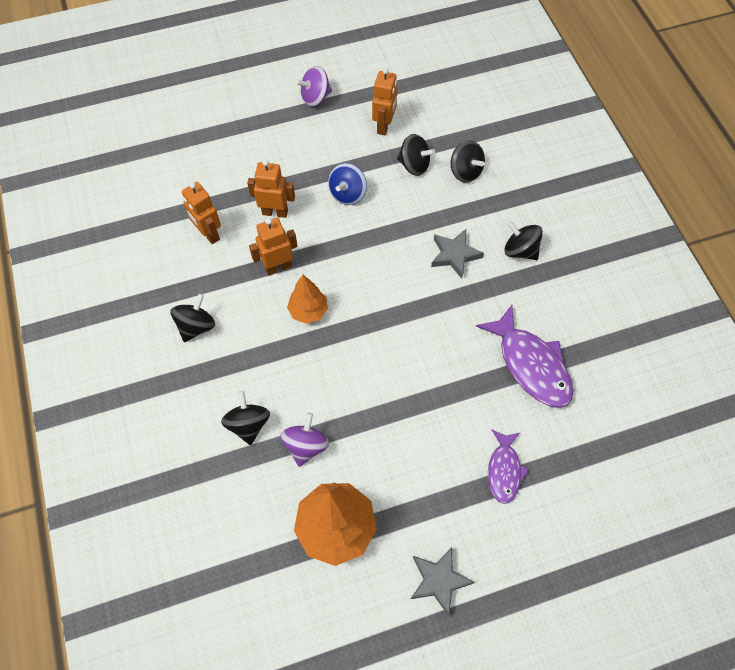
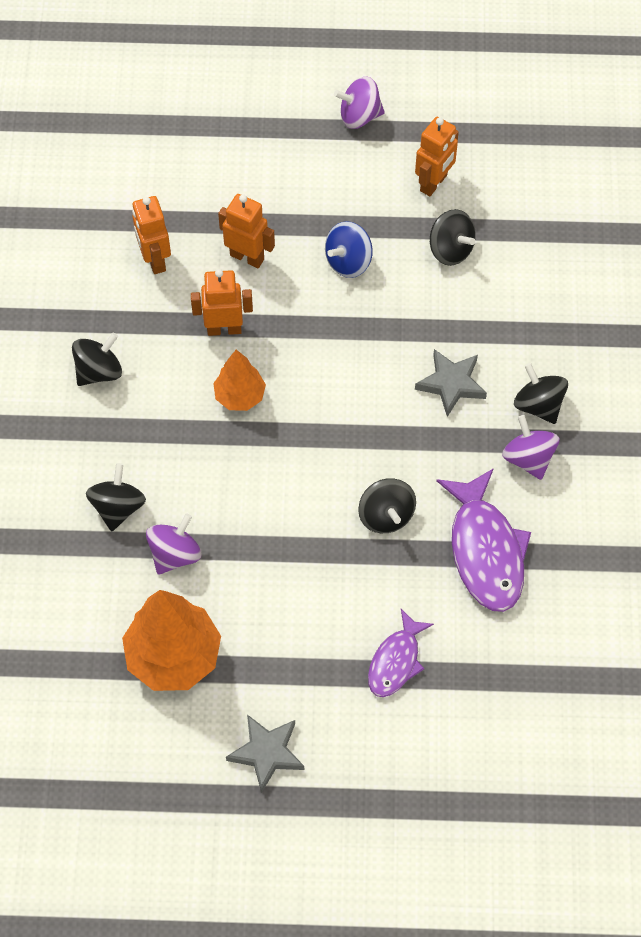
camera: 20 degrees right, 0 degrees up
black spinning top [451,140,485,183] -> black spinning top moved to [358,478,416,533]
none -> purple spinning top [502,415,560,480]

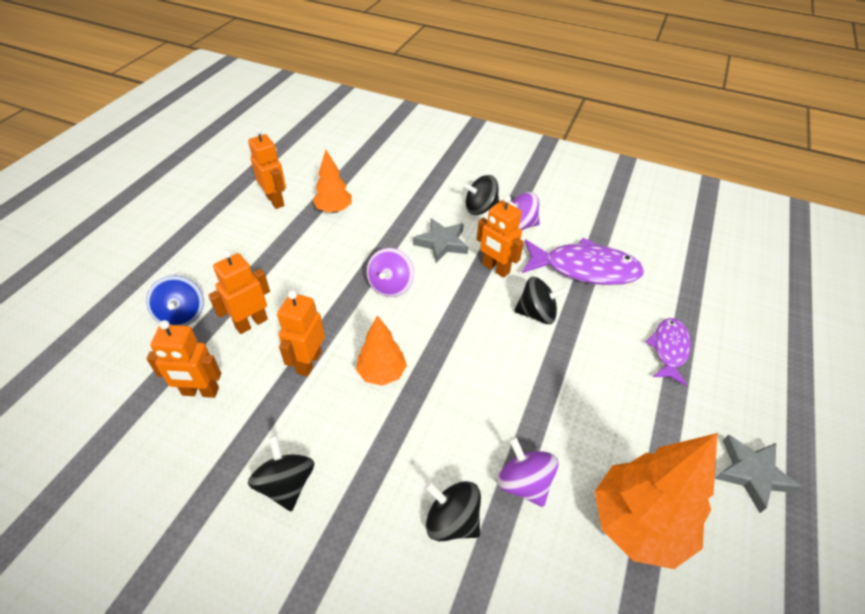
camera: 70 degrees left, 15 degrees down
blue spinning top [325,221,373,278] -> blue spinning top moved to [146,276,204,326]
purple spinning top [334,77,385,129] -> purple spinning top moved to [366,248,414,297]
purple fish [368,609,434,697] -> purple fish turned 120 degrees counterclockwise [646,318,691,386]
black spinning top [430,209,476,266] -> orange tree [313,150,352,213]
none -> orange robot [477,195,524,278]

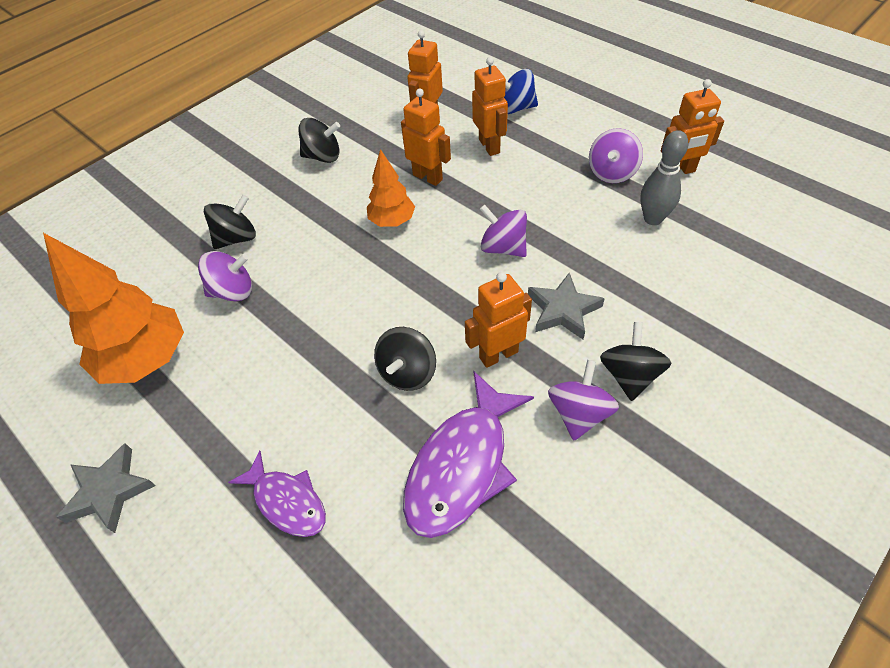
camera: 115 degrees right, 5 degrees up
orange tree [313,150,352,213] -> grey bowling pin [640,130,688,225]
none -> purple spinning top [589,128,643,183]

